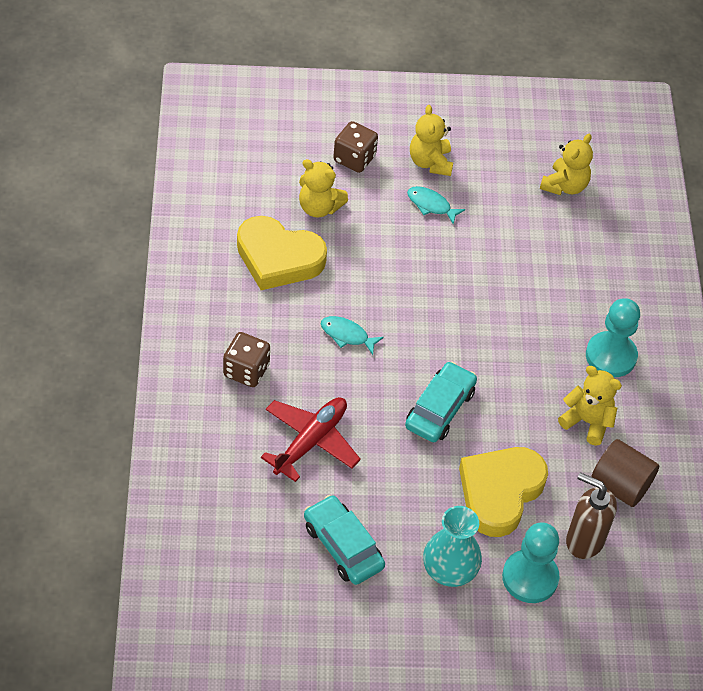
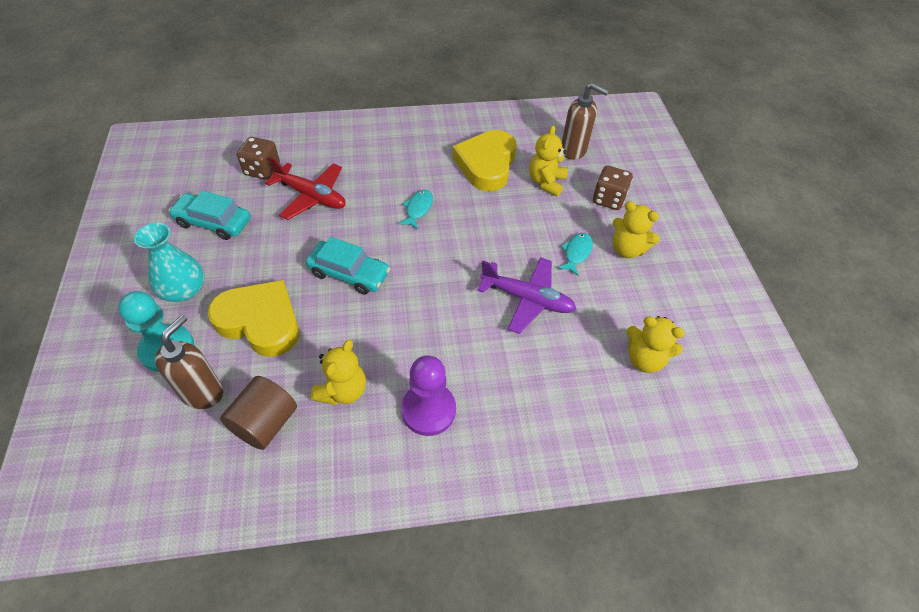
camera: 85 degrees right, 0 degrees up
brown dice [223,332,270,387] -> brown dice moved to [237,137,280,180]
turquoise car [304,495,385,585] -> turquoise car turned 120 degrees counterclockwise [169,190,251,240]
yellow teddy bear [410,105,453,176] -> yellow teddy bear turned 135 degrees counterclockwise [613,201,660,258]
turquoise pawn [586,298,640,377] -> purple pawn [401,355,456,436]
none -> purple plane [477,257,576,334]
none -> brown soap dispenser [562,83,609,160]

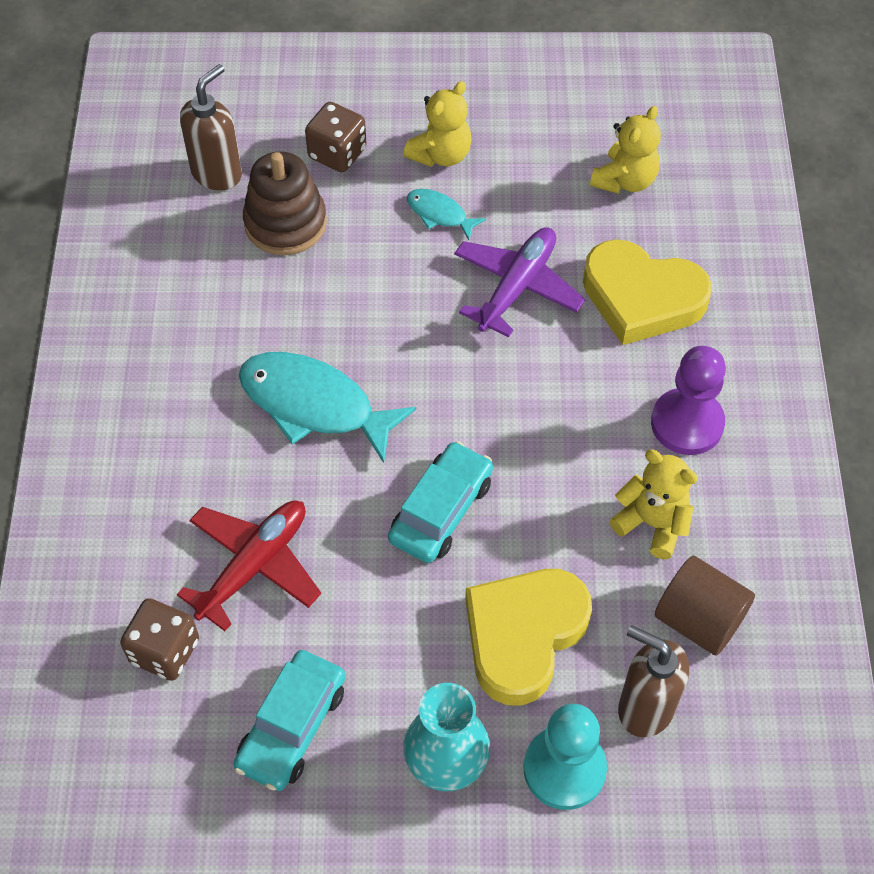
camera: 80 degrees left, 5 degrees up
turquoise fish [398,190,433,229] -> turquoise fish [239,352,416,463], size x2.01
yellow heart [452,130,516,191] -> yellow heart moved to [583,239,712,345]
yellow teddy bear [529,126,568,196] -> brown stacking toy [243,151,327,255]

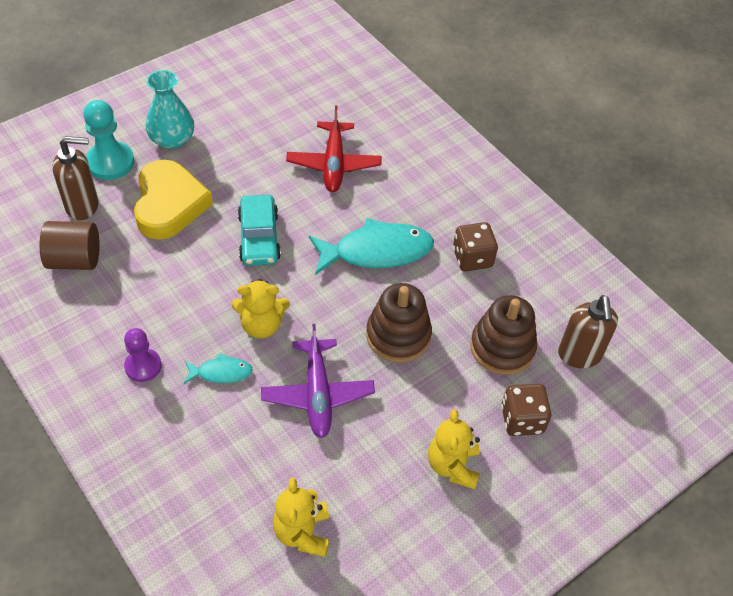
camera: 140 degrees right, 5 degrees down
brown dice [120,598,199,681] -> brown dice moved to [453,222,498,271]
turquoise car [233,650,345,791] -> none
turquoise fish [407,189,486,240] -> turquoise fish moved to [184,353,253,384]
yellow heart [583,239,712,345] -> none
yellow teddy bear [609,450,698,559] -> yellow teddy bear moved to [232,279,290,339]
purple pawn [651,346,726,455] -> purple pawn [124,328,162,382], size x0.66
none -> brown stacking toy [366,283,432,363]

